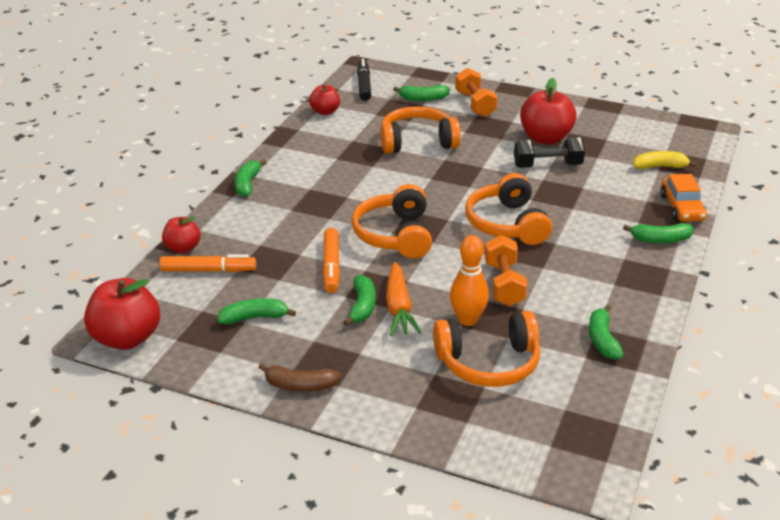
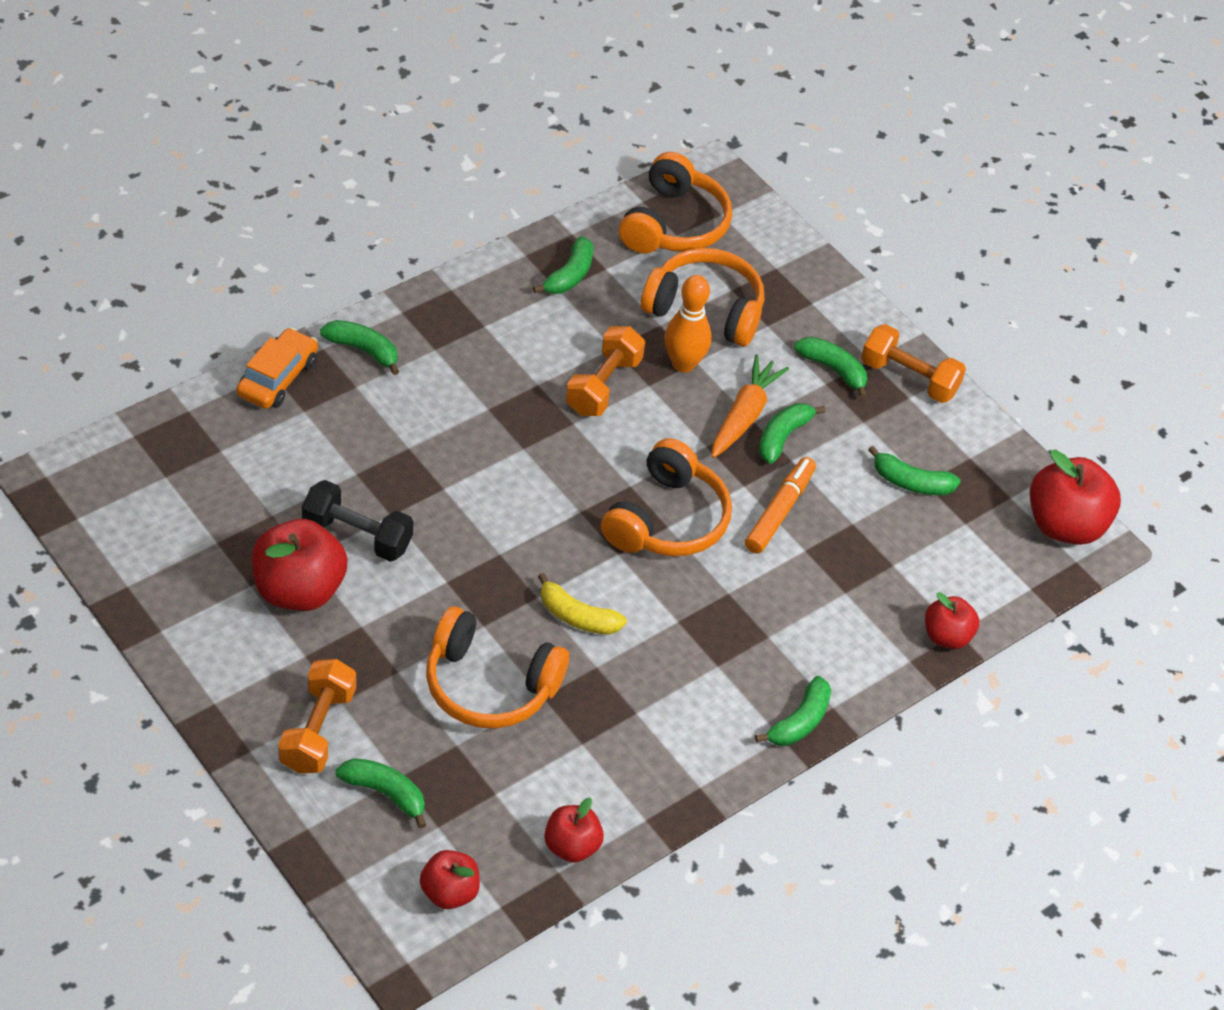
camera: 155 degrees left, 15 degrees up
orange marker [159,254,256,272] -> none
brown banana [259,363,340,392] -> orange dumbbell [861,324,966,403]
black marker [357,59,371,101] -> red apple [420,850,480,909]
orange headphones [465,173,552,245] -> orange headphones moved to [619,152,732,253]
yellow banana [633,151,697,169] -> yellow banana moved to [538,573,627,635]
none -> green banana [794,337,867,398]

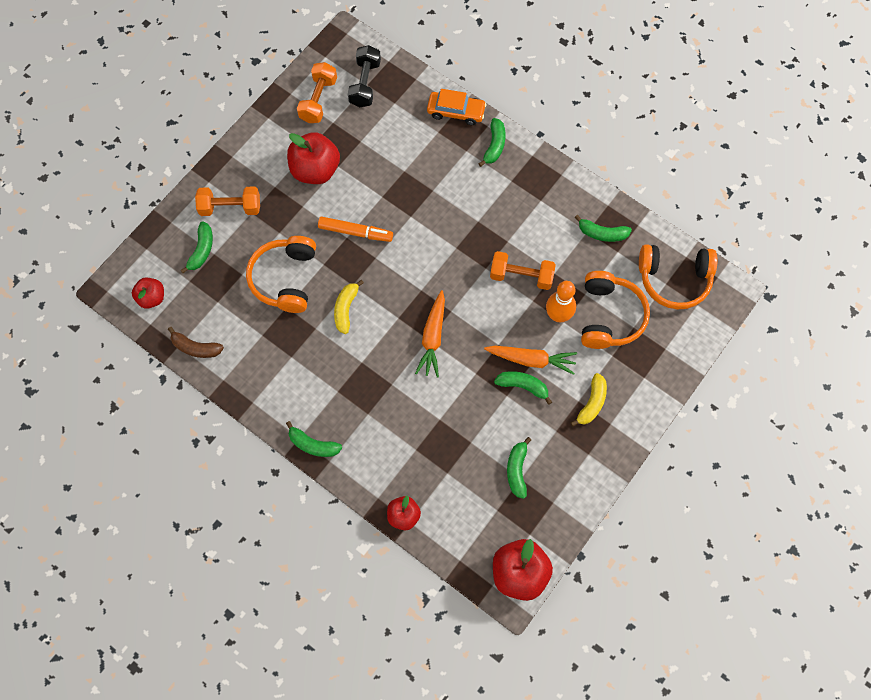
camera: 80 degrees right, 20 degrees up
black dumbbell [302,480,413,562] -> black dumbbell moved to [348,45,381,107]
red apple [544,798,604,863] -> brown banana [168,327,224,358]
orange headphones [601,438,732,556] -> orange carrot [415,290,445,377]
orange marker [745,457,816,554] -> orange marker moved to [318,217,393,242]
green banana [794,337,867,398] -> yellow banana [570,373,607,426]
orange dumbbell [861,324,966,403] -> orange dumbbell moved to [297,62,337,123]

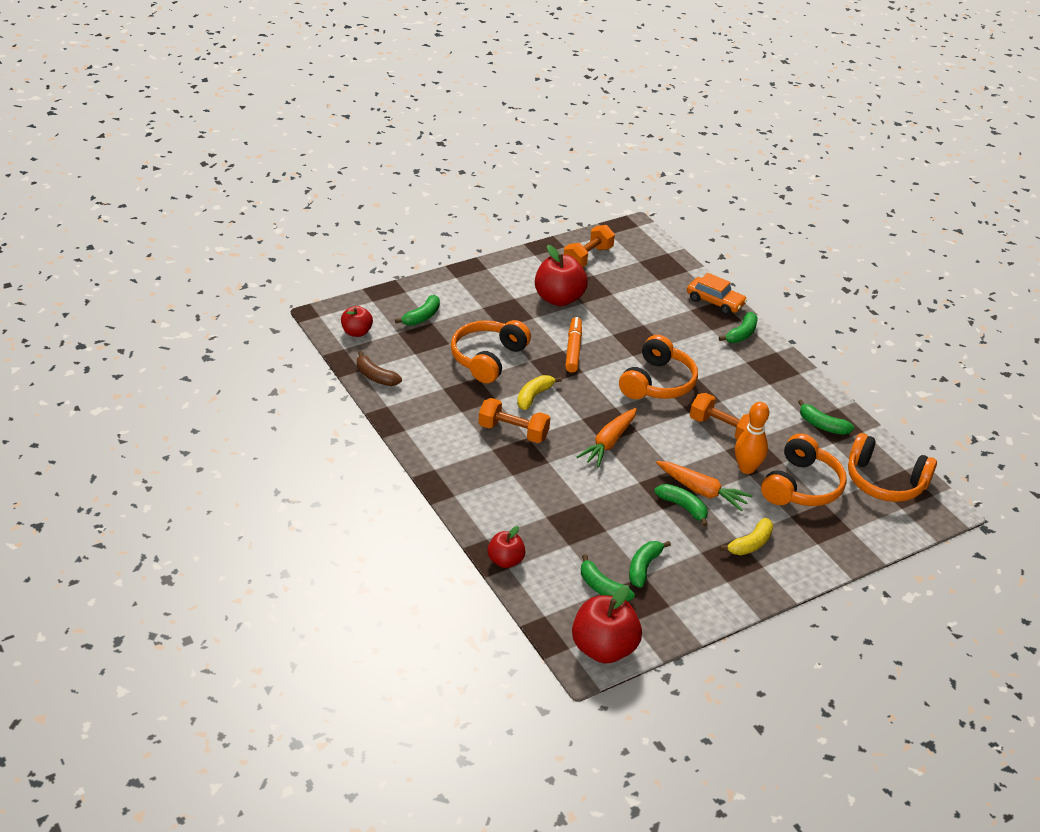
camera: 20 degrees right, 30 degrees down
orange dumbbell [195,187,260,216] -> orange dumbbell moved to [478,398,550,443]
green banana [286,421,342,457] -> green banana moved to [581,554,635,602]
orange marker [318,217,393,242] -> orange marker turned 120 degrees counterclockwise [565,317,582,373]
black dumbbell [348,45,381,107] -> none
none -> orange headphones [619,335,698,399]

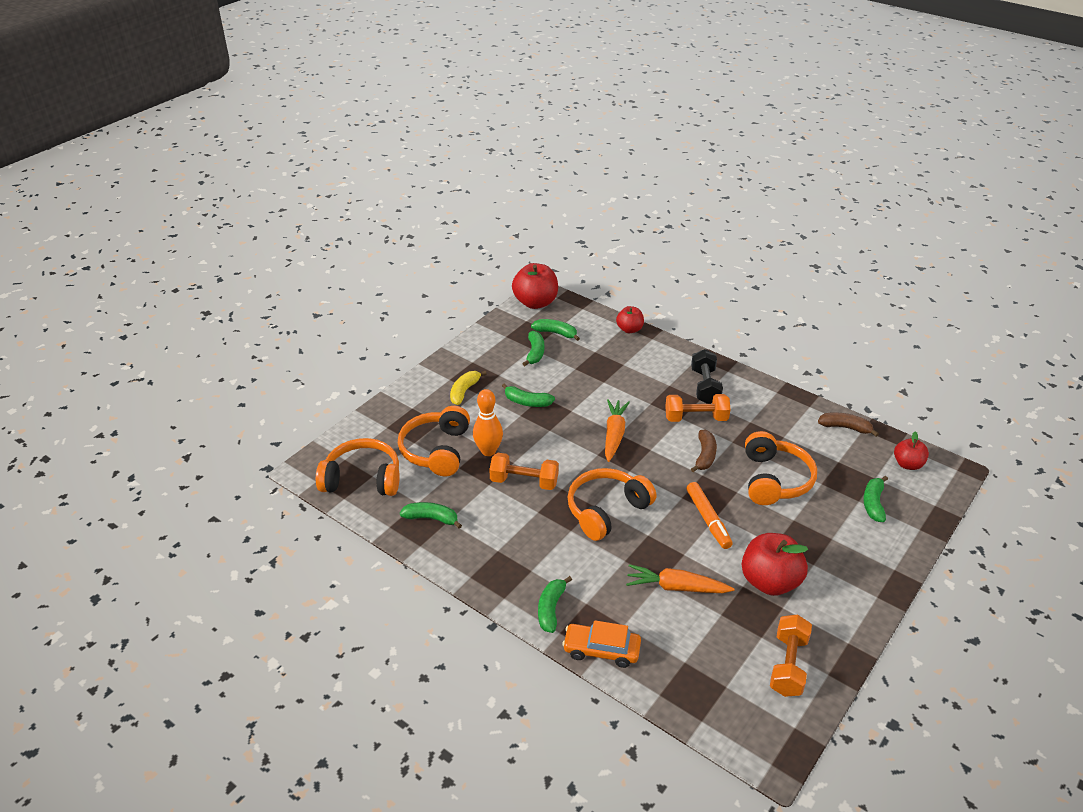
camera: 160 degrees right, 0 degrees up
yellow banana [517,375,562,410] -> brown banana [691,430,717,472]
orange headphones [619,335,698,399] -> orange headphones turned 45 degrees clockwise [567,468,657,541]
orange carrot [656,461,753,511] -> orange carrot moved to [626,564,735,593]
none -> black dumbbell [691,349,723,404]

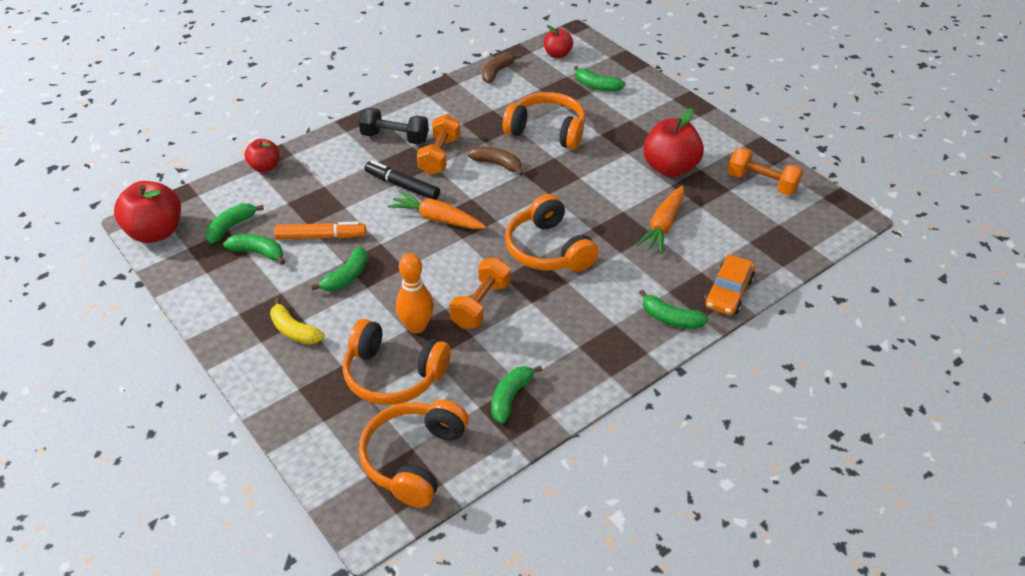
camera: 75 degrees left, 5 degrees up
orange marker [686,482,733,549] -> orange marker moved to [274,222,366,240]
none -> black marker [365,160,440,200]

